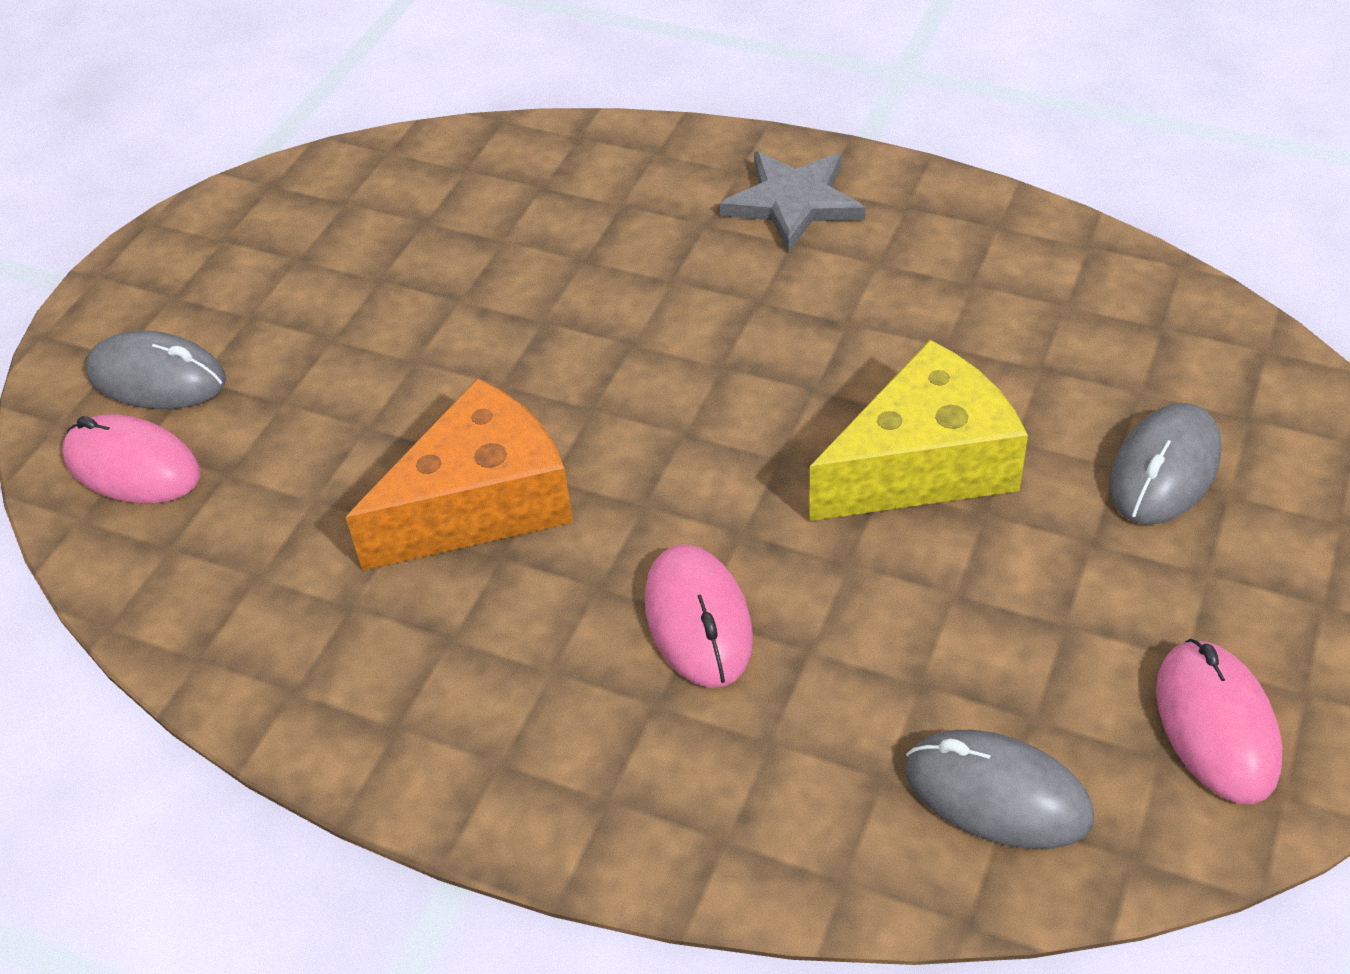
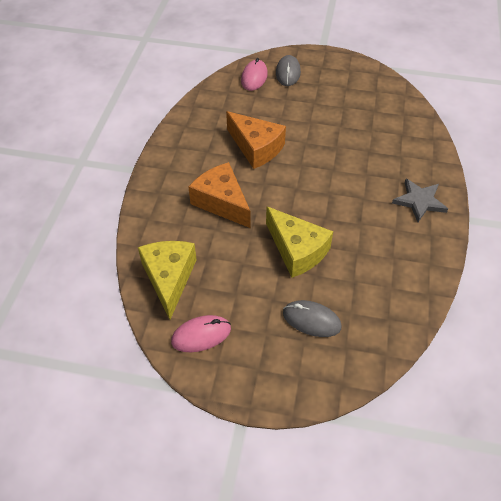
camera: 75 degrees right, 5 degrees up
pink mouse [645,544,753,688] -> orange cheese [189,162,251,228]
grey mouse [905,730,1094,849] -> yellow cheese [138,241,197,319]

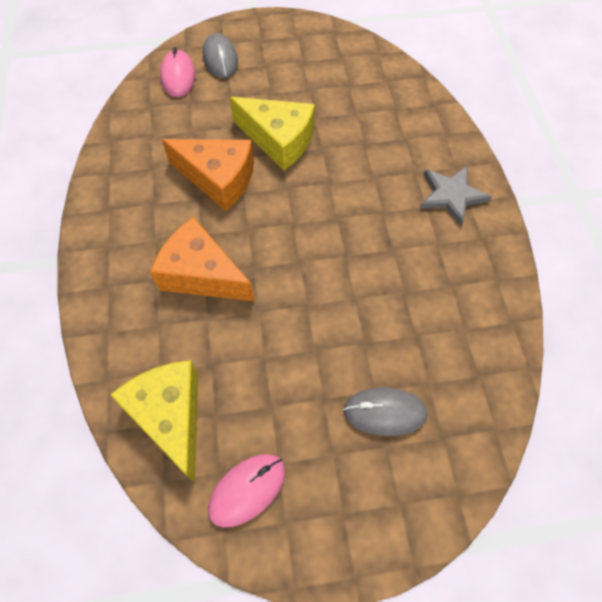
camera: 20 degrees left, 10 degrees up
yellow cheese [266,207,333,278] -> yellow cheese moved to [230,97,315,170]

